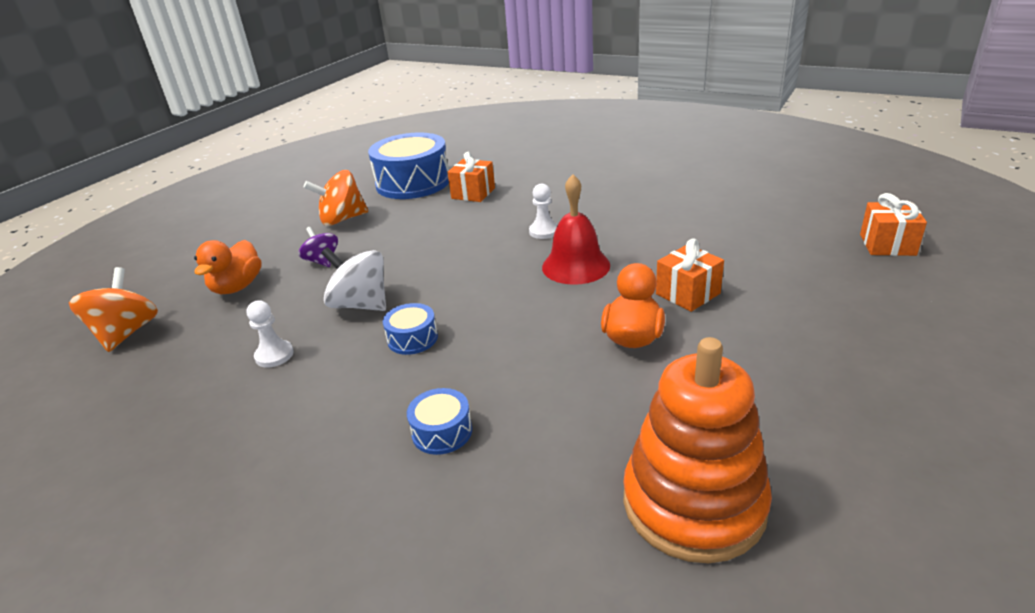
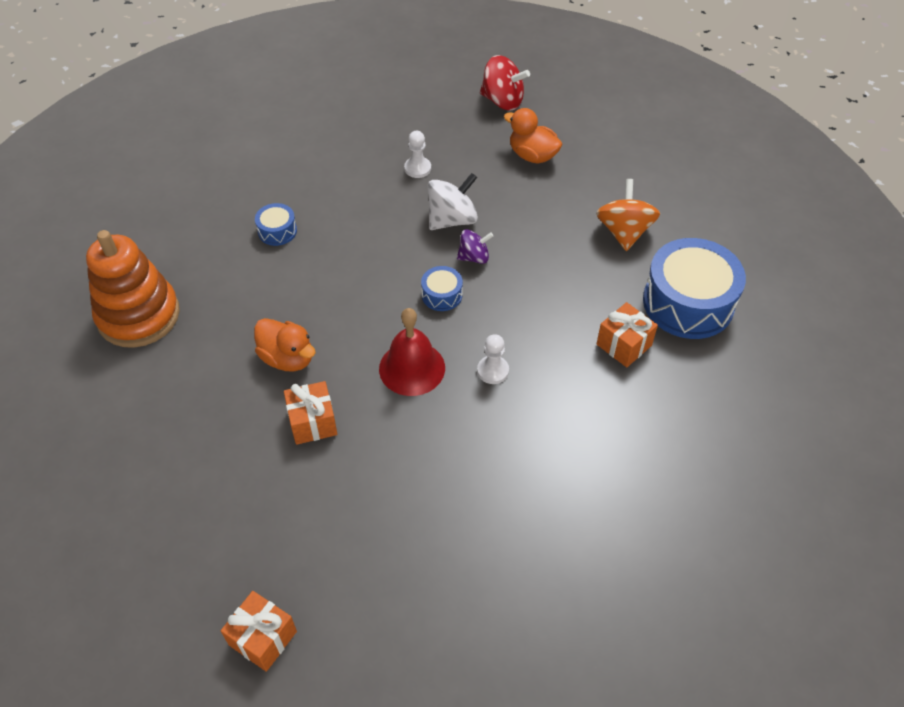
camera: 110 degrees right, 20 degrees up
orange spinning top [69,267,158,352] -> red spinning top [480,55,530,111]
purple spinning top [298,227,338,267] -> purple spinning top moved to [457,229,493,264]
blue drum [383,303,438,355] -> blue drum moved to [421,266,463,311]

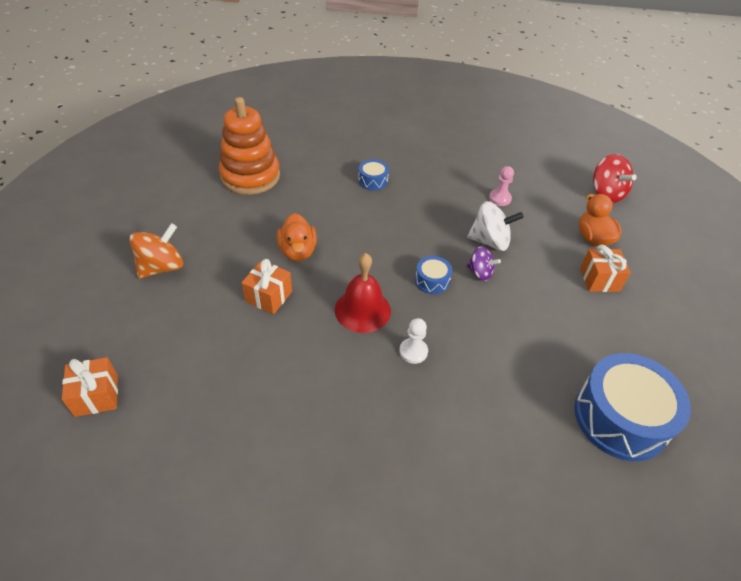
camera: 40 degrees right, 5 degrees down
white pawn [404,131,431,178] -> pink pawn [489,166,514,206]
orange spinning top [596,179,660,251] -> orange spinning top moved to [129,223,183,279]
orange gift [597,302,658,367] -> orange gift moved to [580,245,631,292]

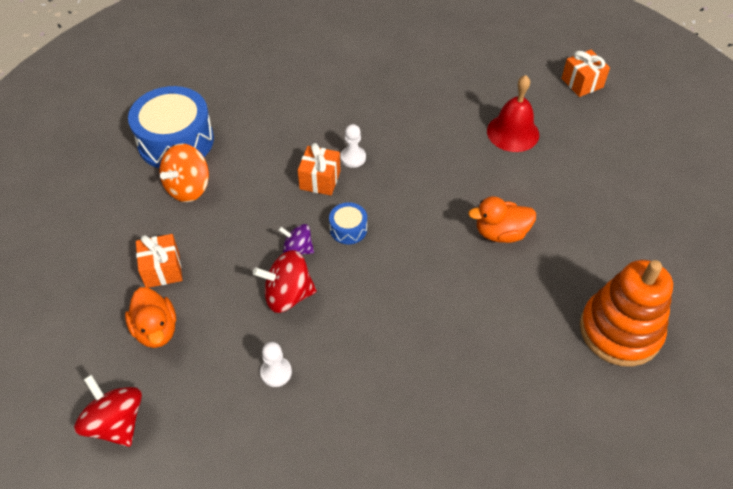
camera: 170 degrees right, 5 degrees up
orange spinning top [129,223,183,279] -> orange spinning top moved to [160,143,209,202]
orange gift [241,259,292,314] -> orange gift moved to [298,143,341,195]
orange duck [277,213,317,261] -> orange duck turned 75 degrees counterclockwise [468,196,536,243]
red bell [335,253,391,333] -> red bell moved to [487,75,539,152]
blue drum [358,159,389,191] -> none
white spinning top [467,201,524,251] -> red spinning top [253,250,317,313]
pink pawn [489,166,514,206] -> white pawn [260,342,292,387]

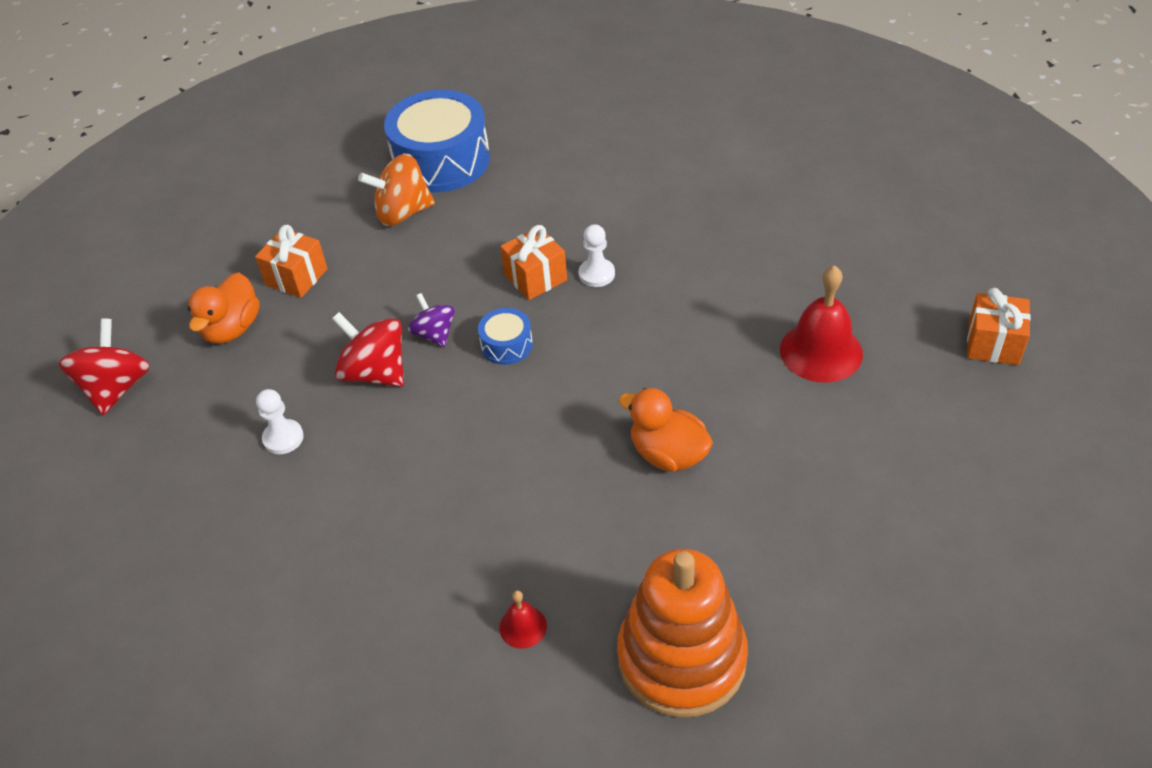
camera: 45 degrees right, 5 degrees down
none -> red bell [499,590,547,649]

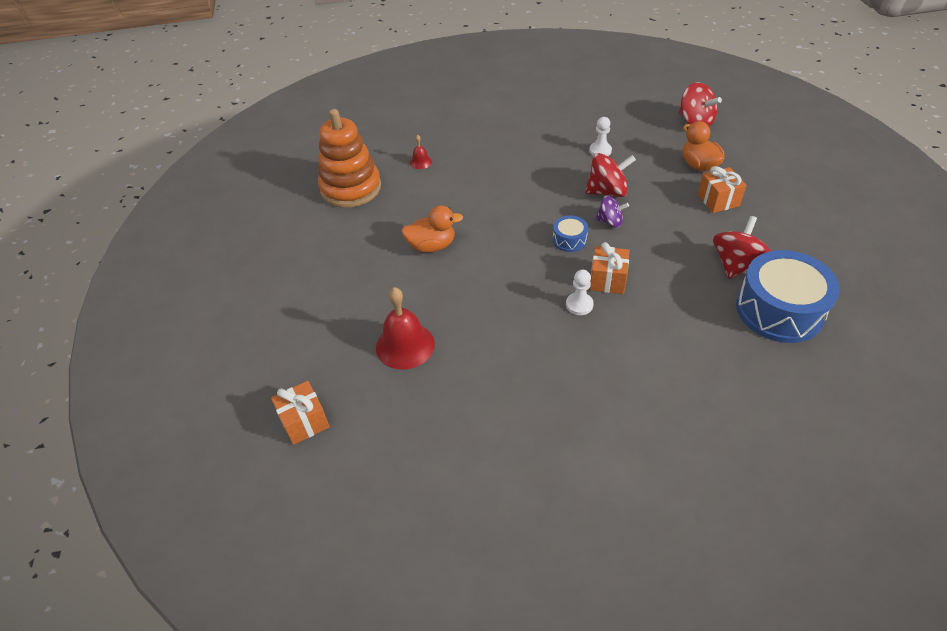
camera: 135 degrees right, 0 degrees up
orange spinning top [358,154,435,226] -> red spinning top [713,216,770,279]

